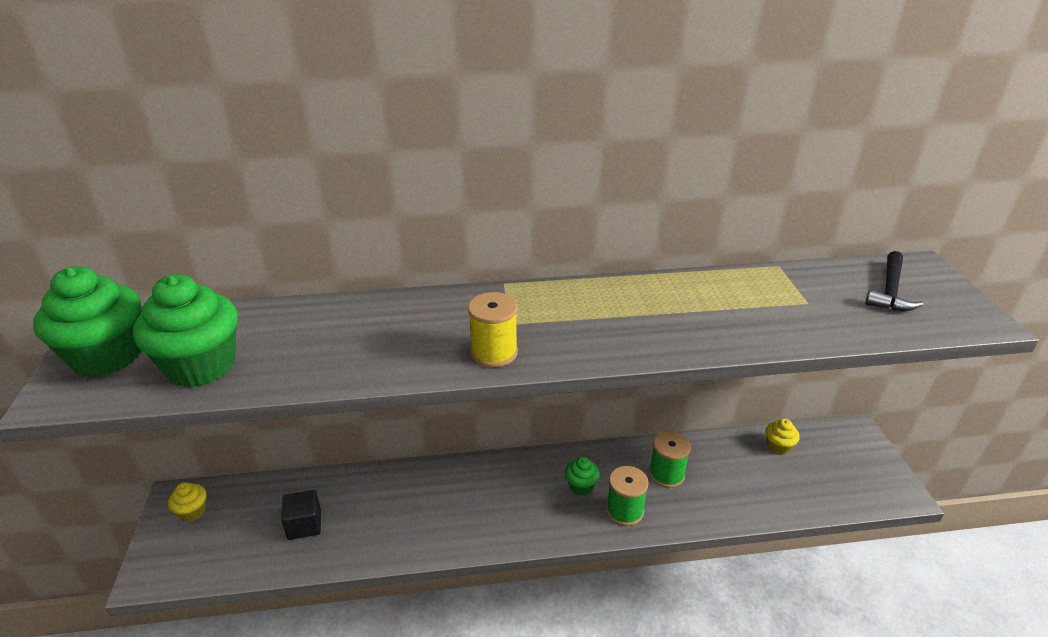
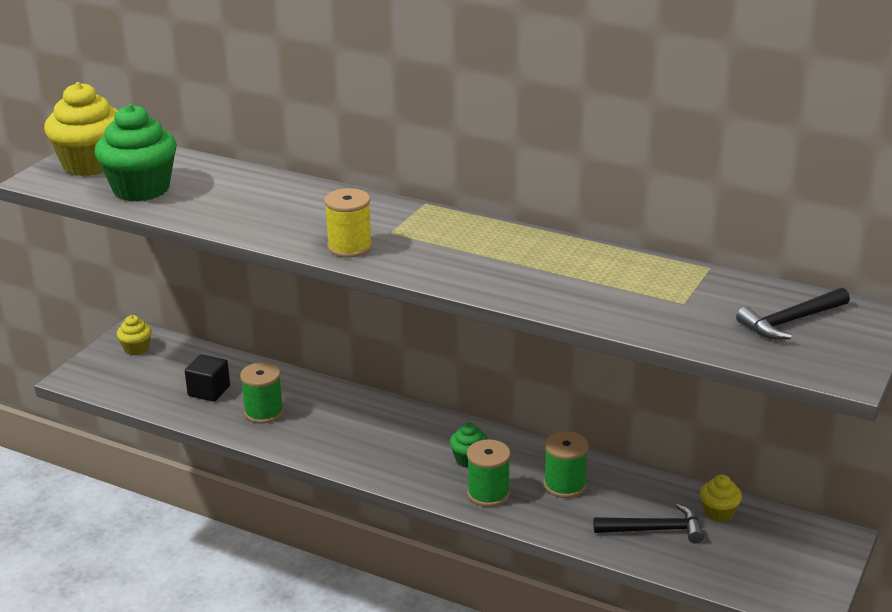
camera: 35 degrees right, 5 degrees down
green cupcake [33,266,141,377] -> yellow cupcake [44,82,118,176]
none -> green spool [240,362,284,424]
none -> black hammer [593,504,704,544]

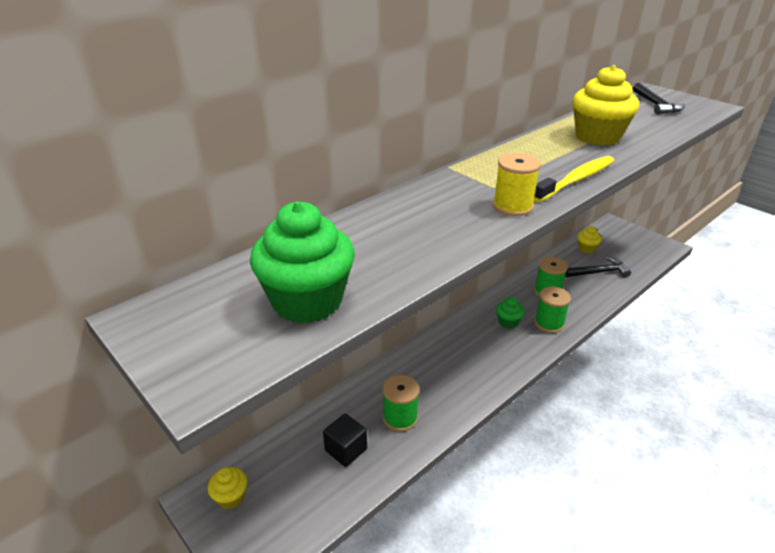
camera: 70 degrees left, 5 degrees up
yellow cupcake [44,82,118,176] -> yellow cupcake moved to [572,65,639,146]
black hammer [593,504,704,544] -> black hammer turned 60 degrees clockwise [565,257,631,278]
none -> yellow toothbrush [534,156,614,202]

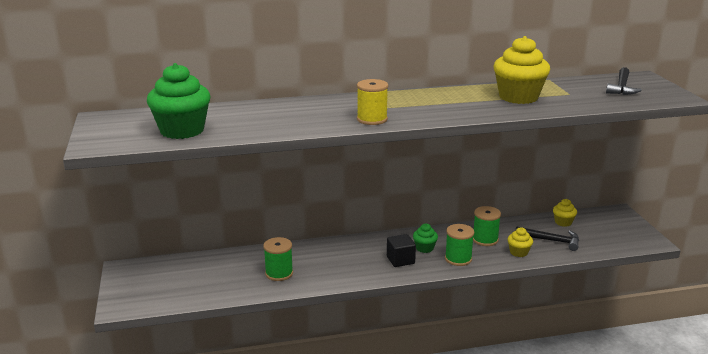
camera: 30 degrees right, 10 degrees down
yellow cupcake [208,467,247,509] -> yellow cupcake moved to [507,227,533,257]
black cube [323,414,367,467] -> black cube moved to [387,234,416,267]
yellow toothbrush [534,156,614,202] -> none

